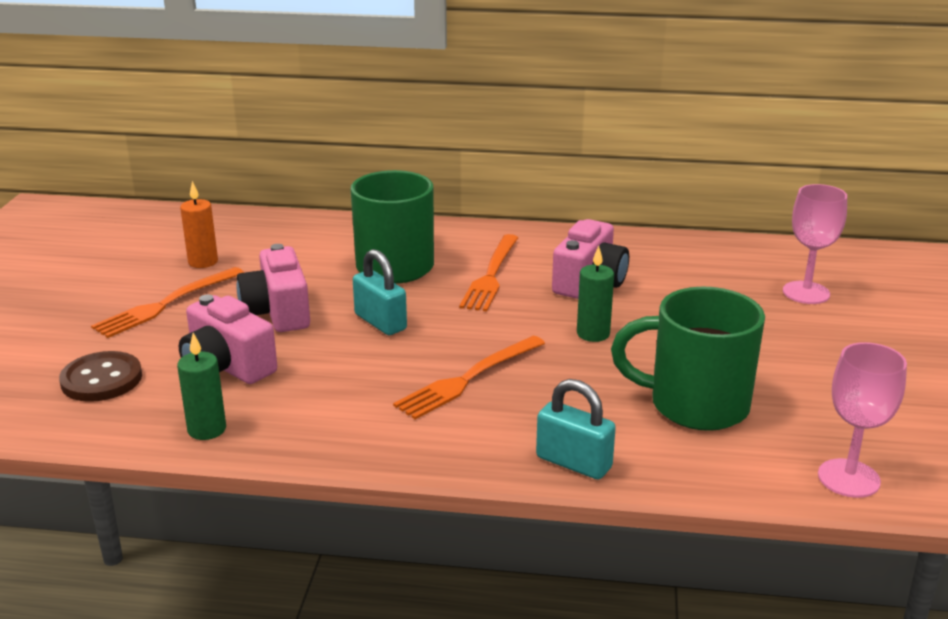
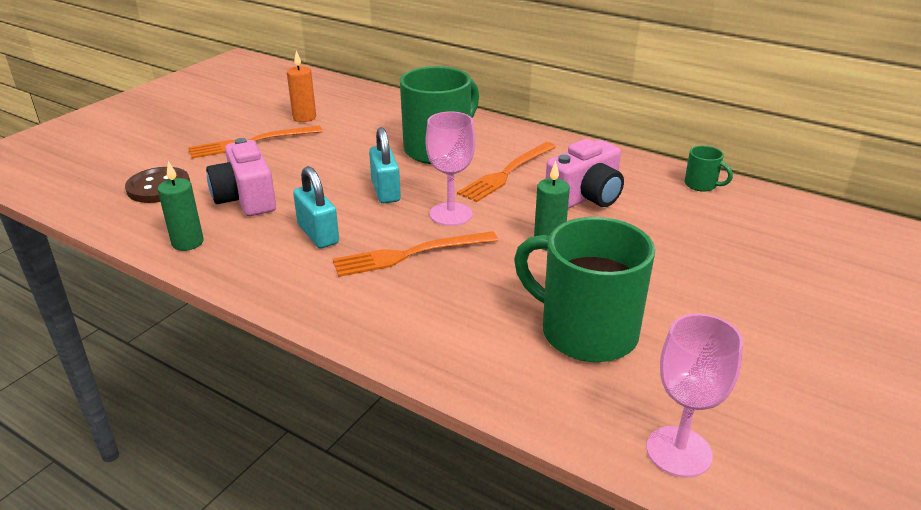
camera: 25 degrees right, 5 degrees up
pink camera [237,244,310,332] -> none
turquoise padlock [536,379,616,480] -> turquoise padlock moved to [293,166,339,248]
pink goblet [783,184,847,304] -> pink goblet moved to [426,112,475,226]
none -> green mug [685,146,733,192]

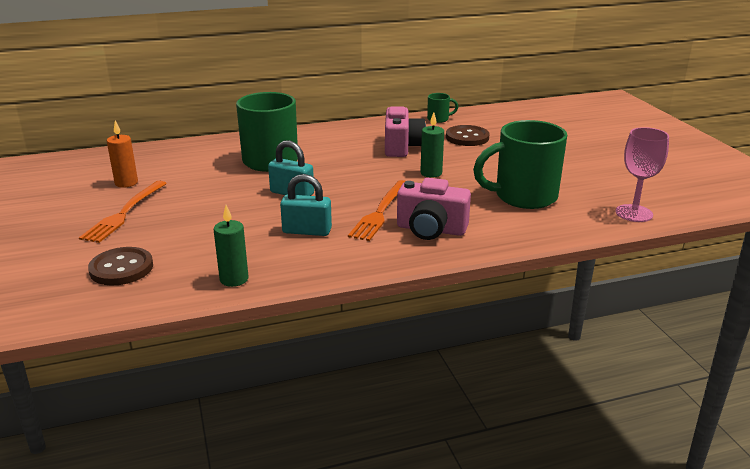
camera: 50 degrees left, 5 degrees down
pink camera [206,138,276,216] -> pink camera moved to [397,178,471,240]
pink goblet [426,112,475,226] -> none
orange fork [457,142,556,202] -> none
none -> brown button [446,125,490,146]

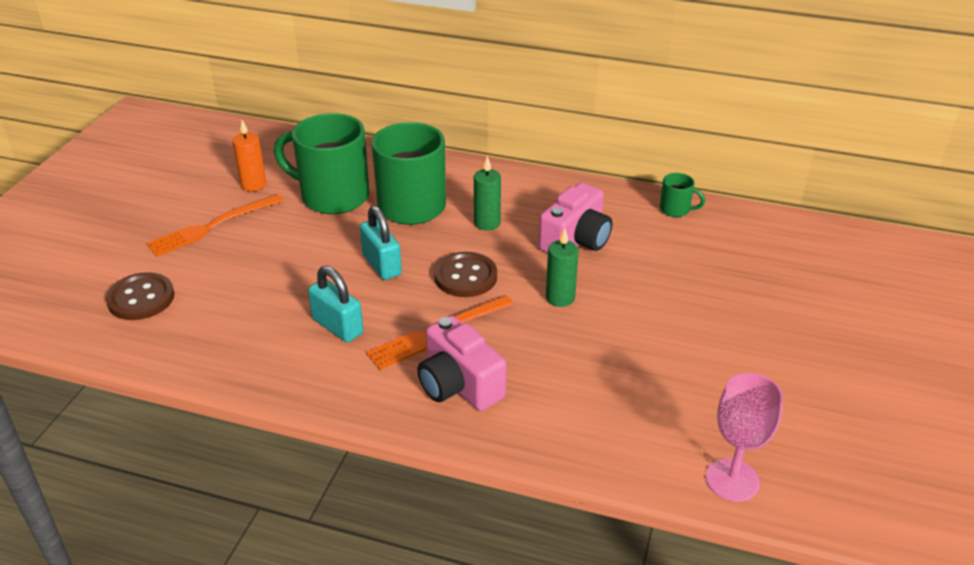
camera: 35 degrees right, 10 degrees up
green candle [214,205,248,287] -> green candle moved to [474,156,501,231]
brown button [446,125,490,146] -> brown button moved to [434,252,497,297]
green mug [473,120,567,209] -> green mug moved to [274,113,369,214]

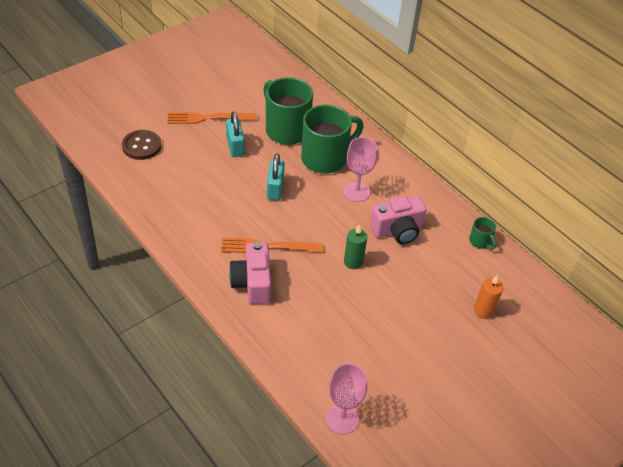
camera: 30 degrees right, 10 degrees up
orange candle [232,120,266,191] -> orange candle moved to [474,275,503,319]
turquoise padlock [308,266,363,342] -> turquoise padlock moved to [226,112,245,157]
brown button [434,252,497,297] -> none
green candle [474,156,501,231] -> pink goblet [344,137,377,202]

